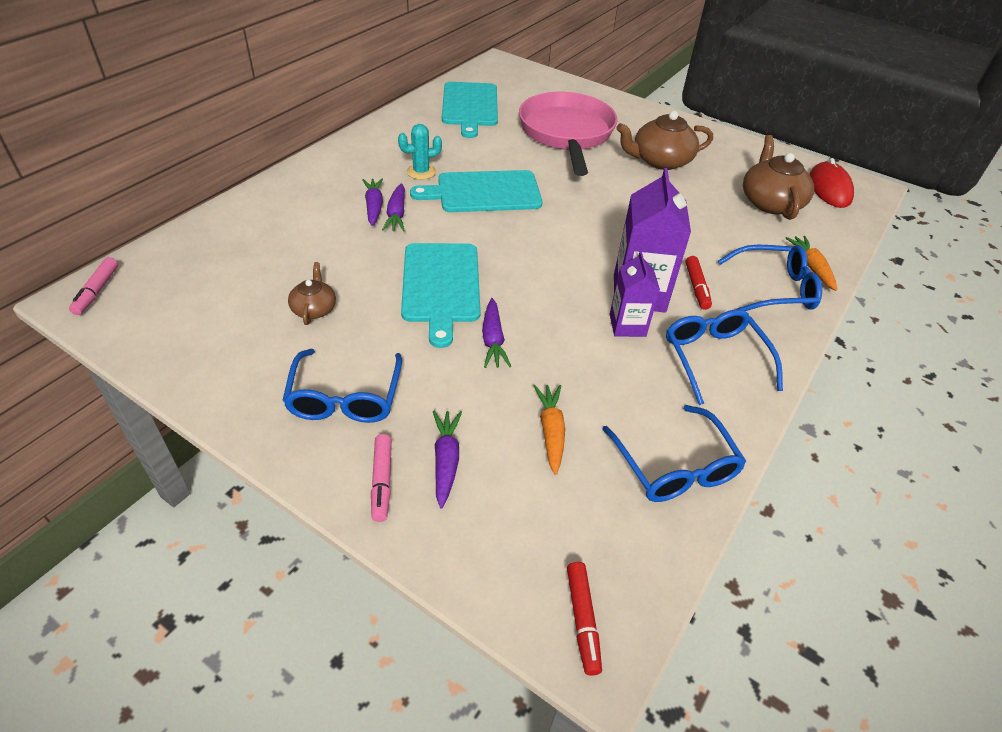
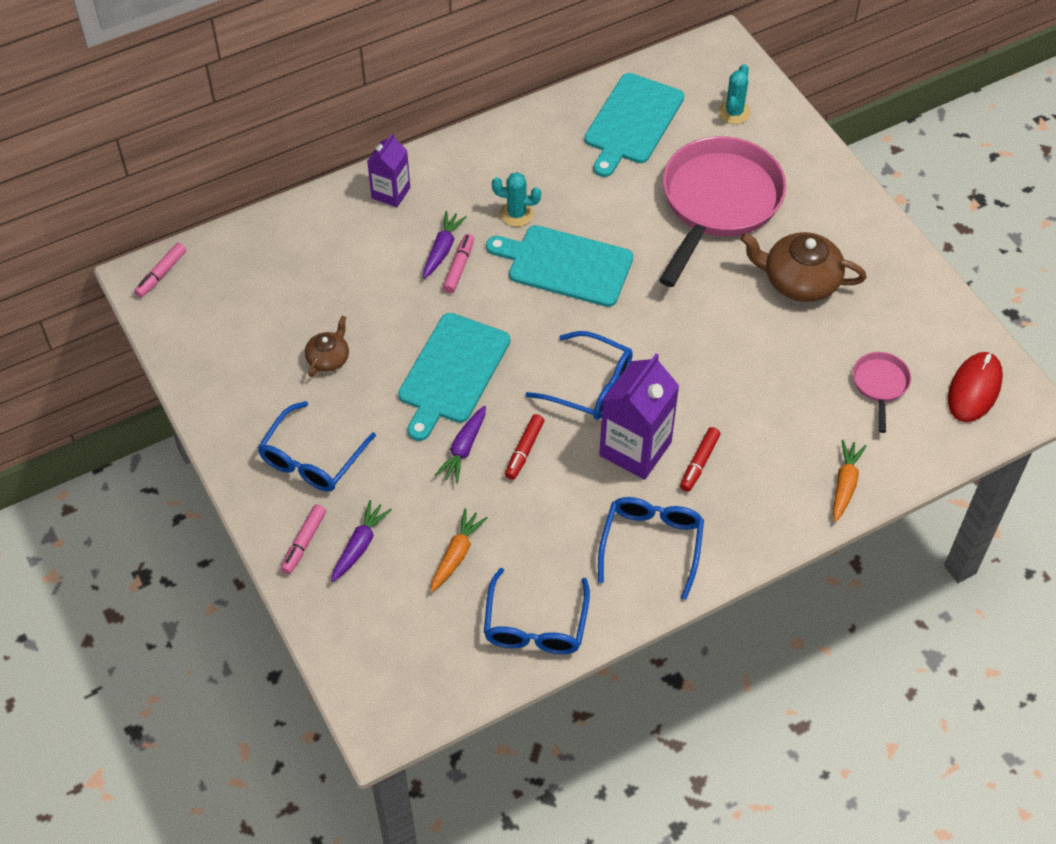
camera: 30 degrees right, 10 degrees up
purple carrot [382,183,405,232] -> pink marker [443,234,474,293]
red marker [567,562,602,676] -> red marker moved to [505,414,544,480]
purple carton [609,251,660,337] -> purple carton moved to [367,133,410,207]
blue glasses [718,245,822,311] -> blue glasses moved to [526,331,633,420]
brown teapot [743,135,814,220] -> pink pan [853,352,911,433]
none -> turquoise cactus [718,64,751,124]

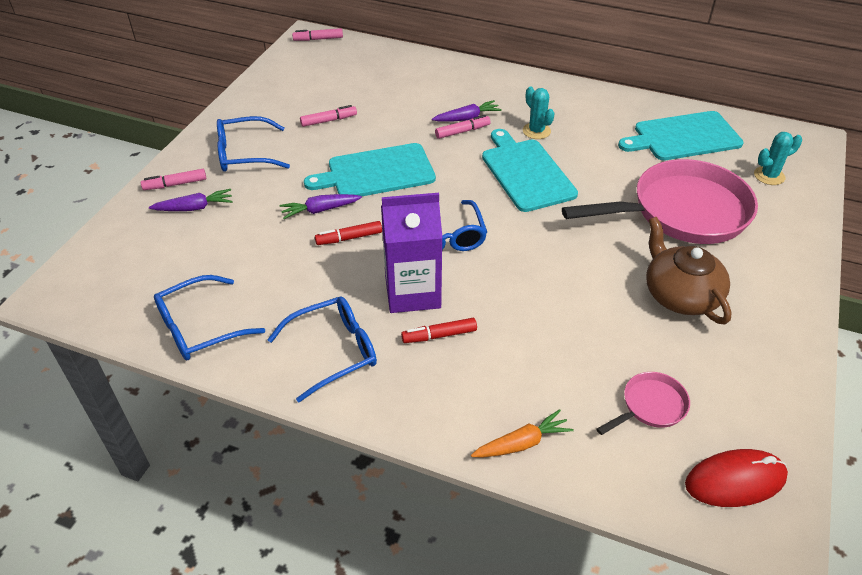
camera: 50 degrees right, 10 degrees down
brown teapot [305,315,349,377] -> pink marker [300,105,357,127]
purple carton [367,133,410,207] -> none
orange carrot [431,508,488,592] -> none

